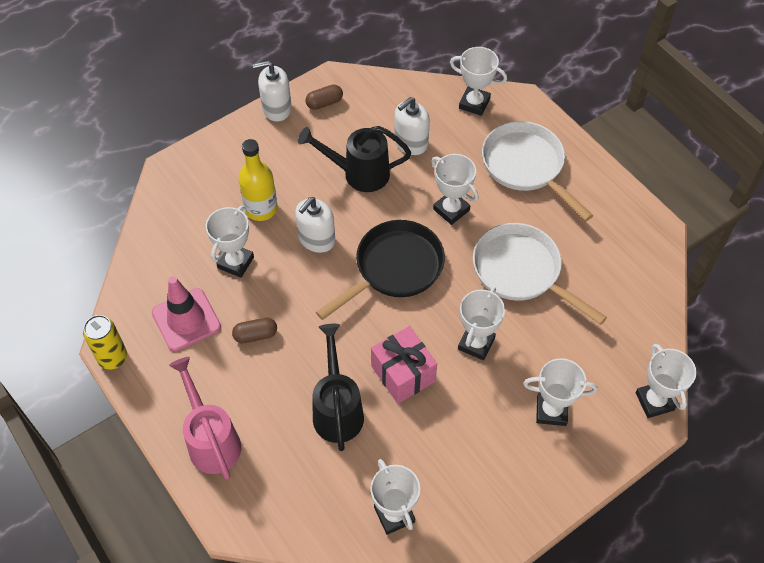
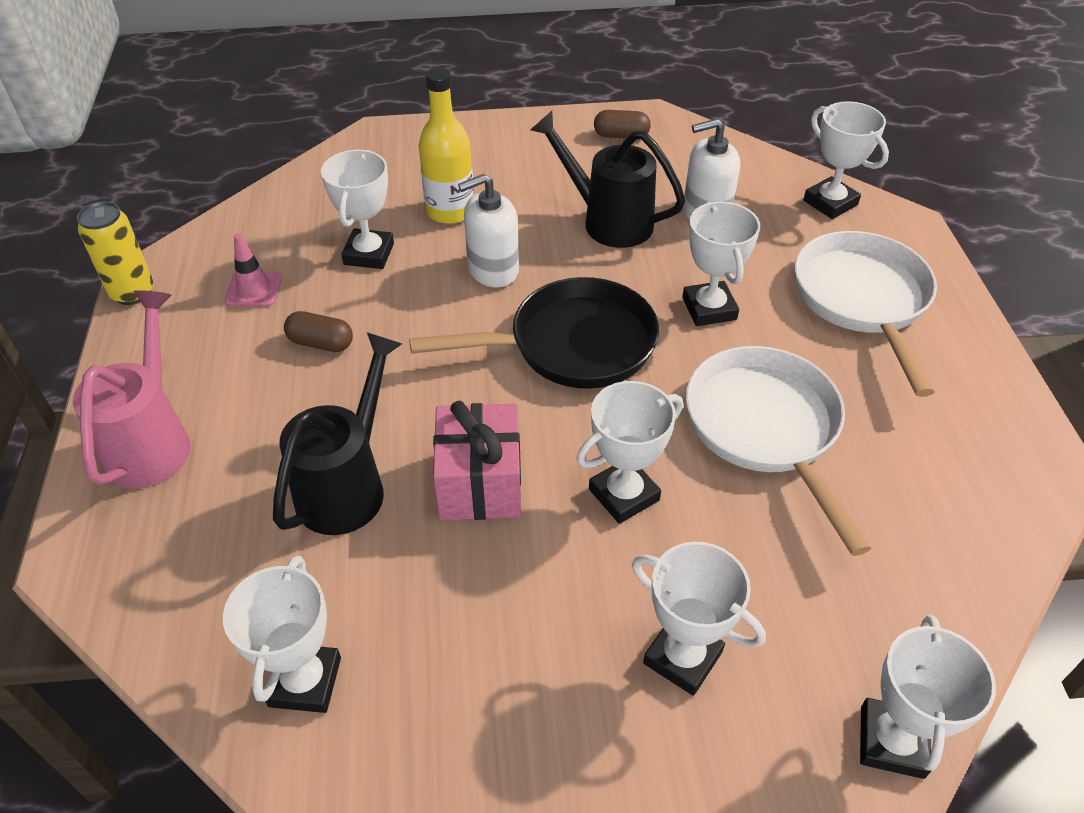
camera: 30 degrees right, 10 degrees down
pink traffic cone [152,276,221,351] -> pink traffic cone [225,233,282,307], size x0.58
white trophy [206,206,254,278] -> white trophy turned 45 degrees counterclockwise [321,150,394,269]
white soap dispenser [253,61,292,122] -> none

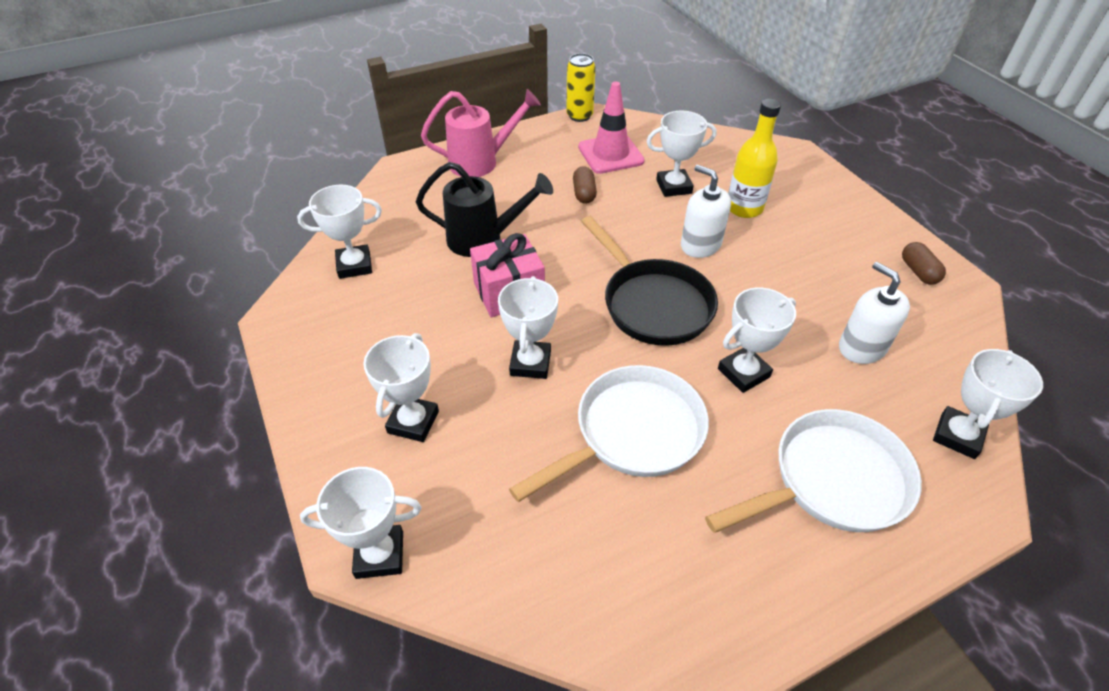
camera: 70 degrees right, 0 degrees up
pink traffic cone [225,233,282,307] -> pink traffic cone [578,82,645,174], size x1.71
black watering can [530,111,685,248] -> none
white trophy [577,381,683,524] -> white trophy turned 60 degrees clockwise [498,276,558,379]

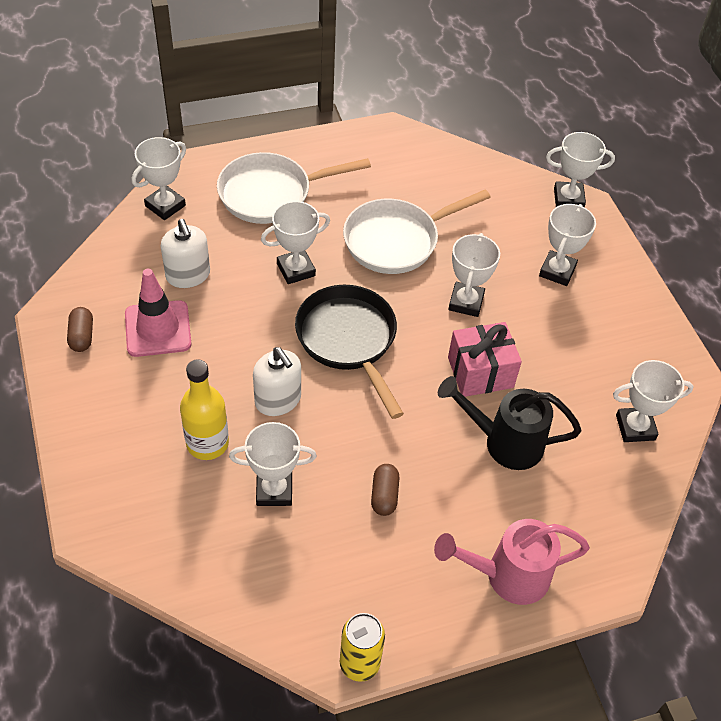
camera: 175 degrees left, 5 degrees up
pink traffic cone [578,82,645,174] -> pink traffic cone moved to [125,269,192,357]

